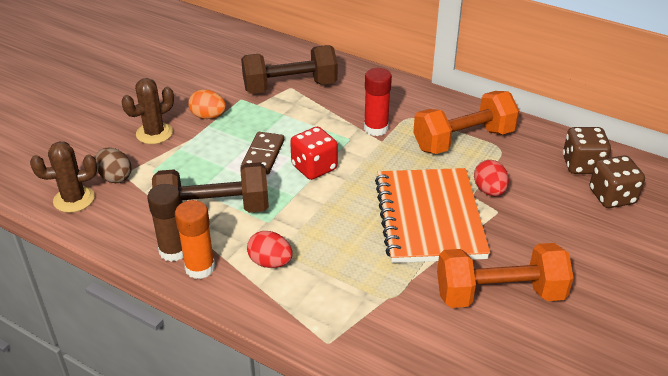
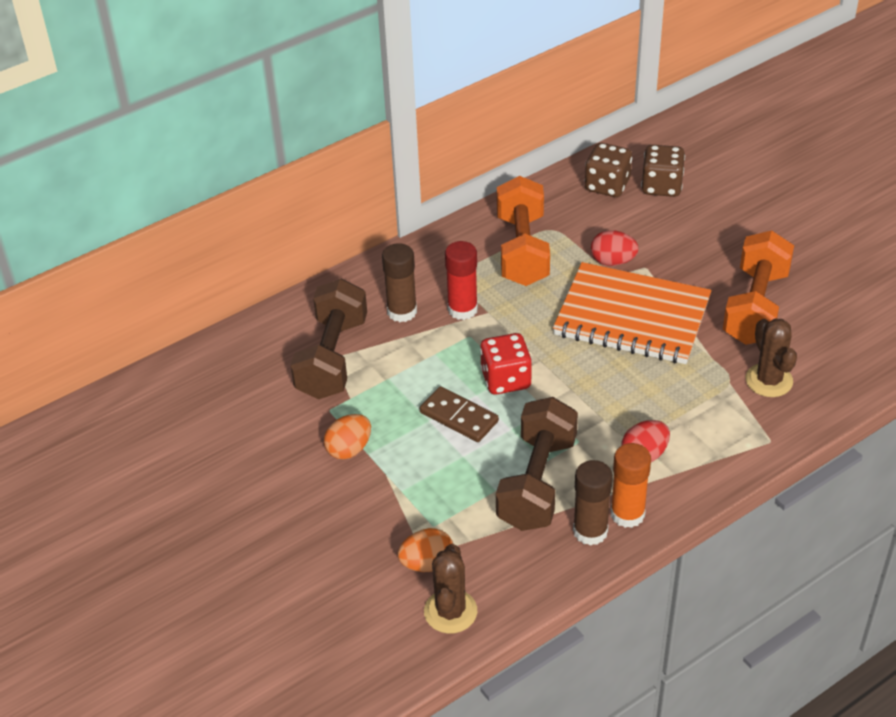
camera: 65 degrees left, 5 degrees up
brown egg [95,148,132,183] -> orange egg [398,528,453,572]
brown cactus [121,78,174,144] -> brown cactus moved to [746,318,797,397]
none -> brown glue stick [382,243,417,322]

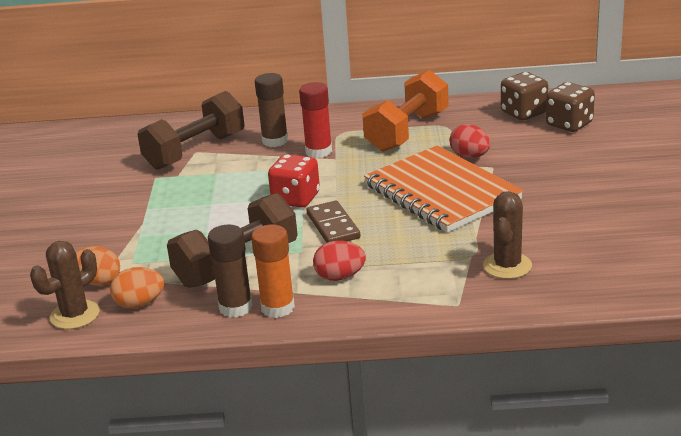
camera: 35 degrees right, 15 degrees down
orange egg [324,414,371,460] -> orange egg moved to [110,267,164,308]
brown domino [420,386,499,442] -> brown domino moved to [306,201,361,243]
orange dumbbell [723,230,794,345] -> none

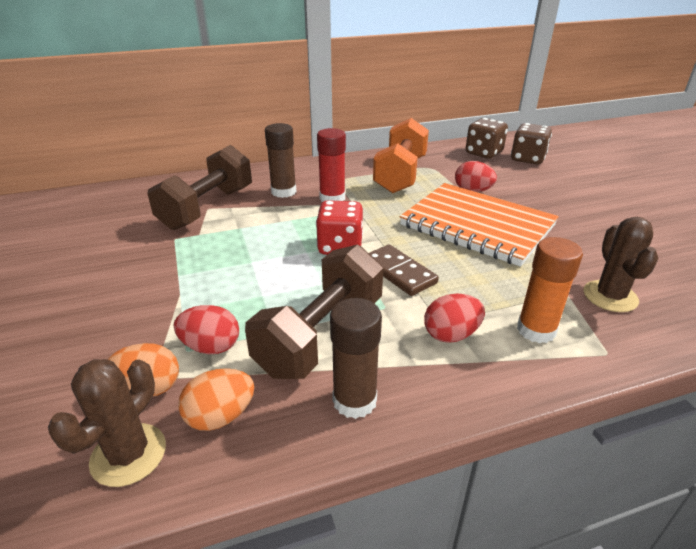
camera: 20 degrees left, 5 degrees up
orange glue stick [251,224,295,318] -> orange glue stick moved to [517,237,583,343]
none -> red egg [174,305,239,354]

